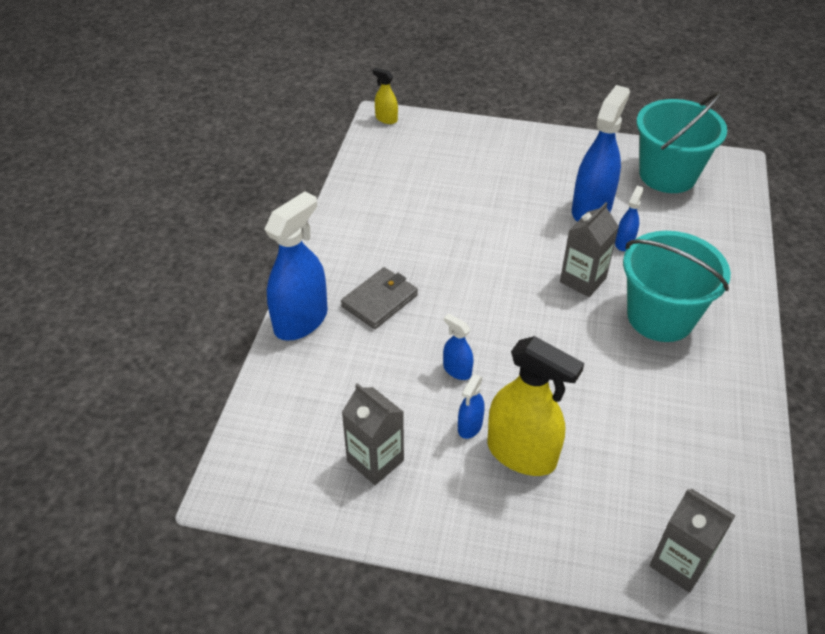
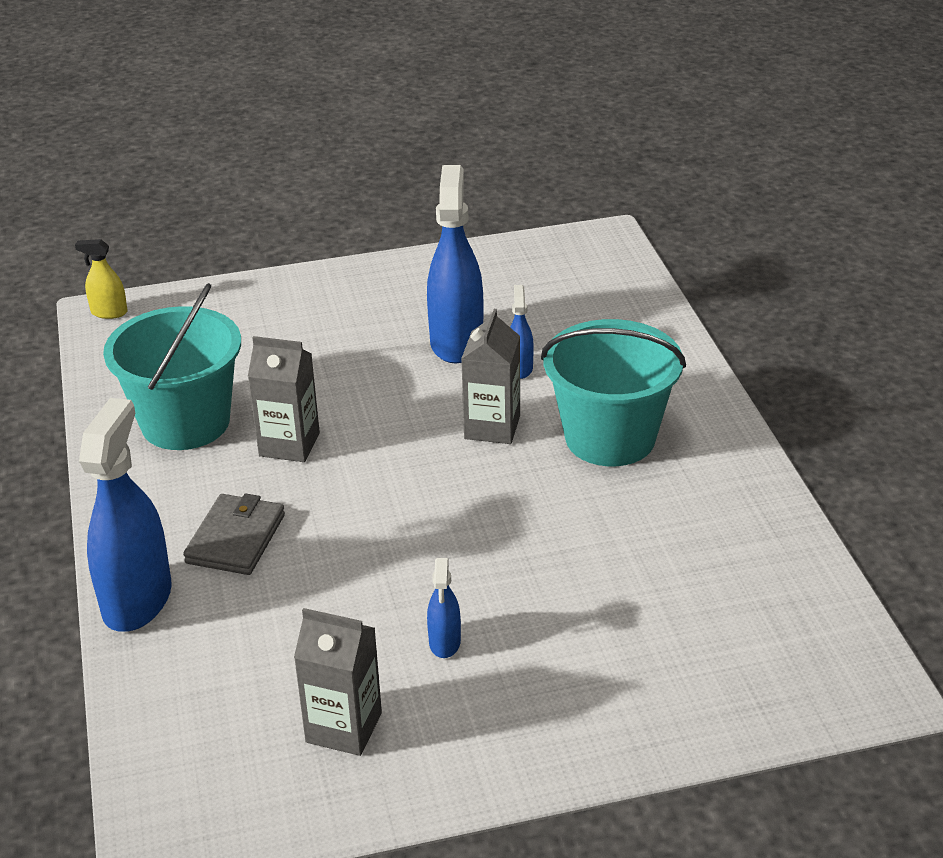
camera: 25 degrees left, 10 degrees down
blue spray bottle [443,313,474,380] -> none
yellow spray bottle [487,336,584,476] -> none
turquoise bucket [636,91,727,193] -> turquoise bucket moved to [103,283,241,450]
grey carton [650,489,736,593] -> grey carton moved to [248,336,320,462]

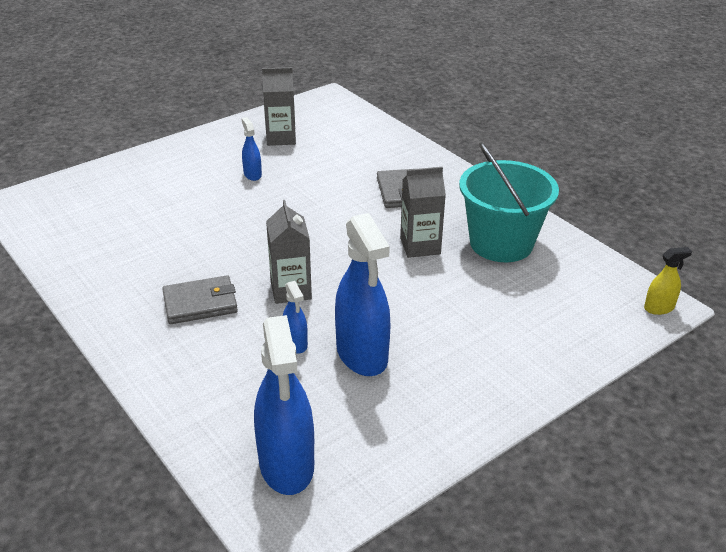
camera: 155 degrees right, 0 degrees up
blue spray bottle [79,398,172,632] -> blue spray bottle moved to [254,315,314,495]
turquoise bucket [541,319,686,466] -> grey wallet [162,275,238,324]

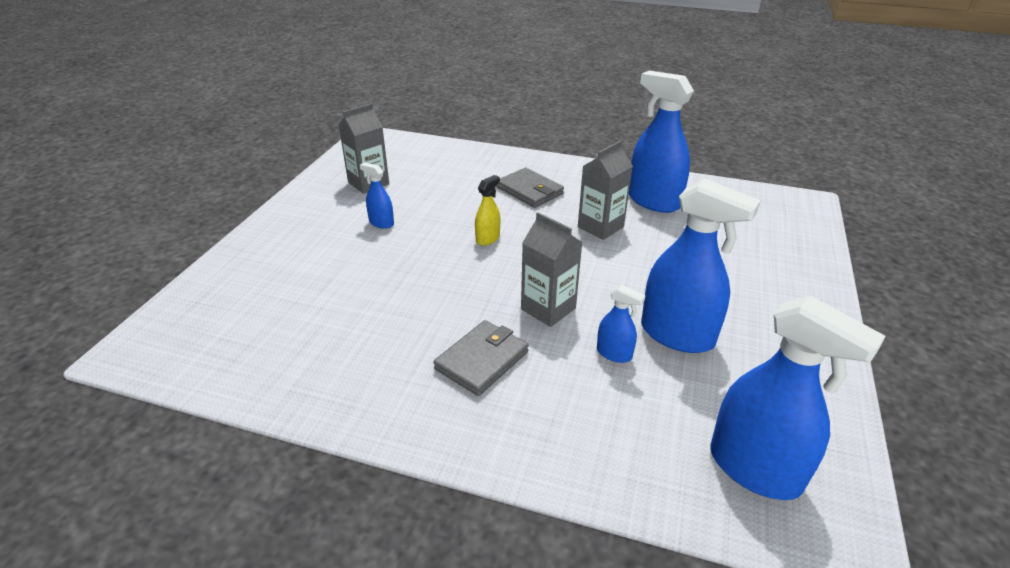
camera: 35 degrees left, 0 degrees up
turquoise bucket [459,142,559,262] -> blue spray bottle [629,71,694,213]
yellow spray bottle [644,247,692,315] -> yellow spray bottle moved to [475,175,500,246]

